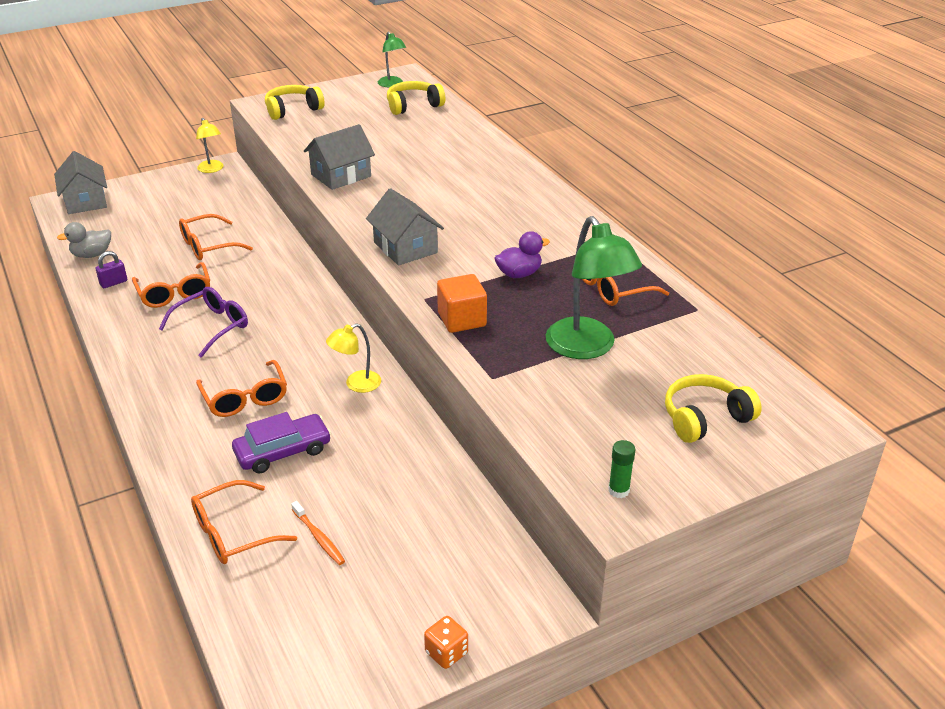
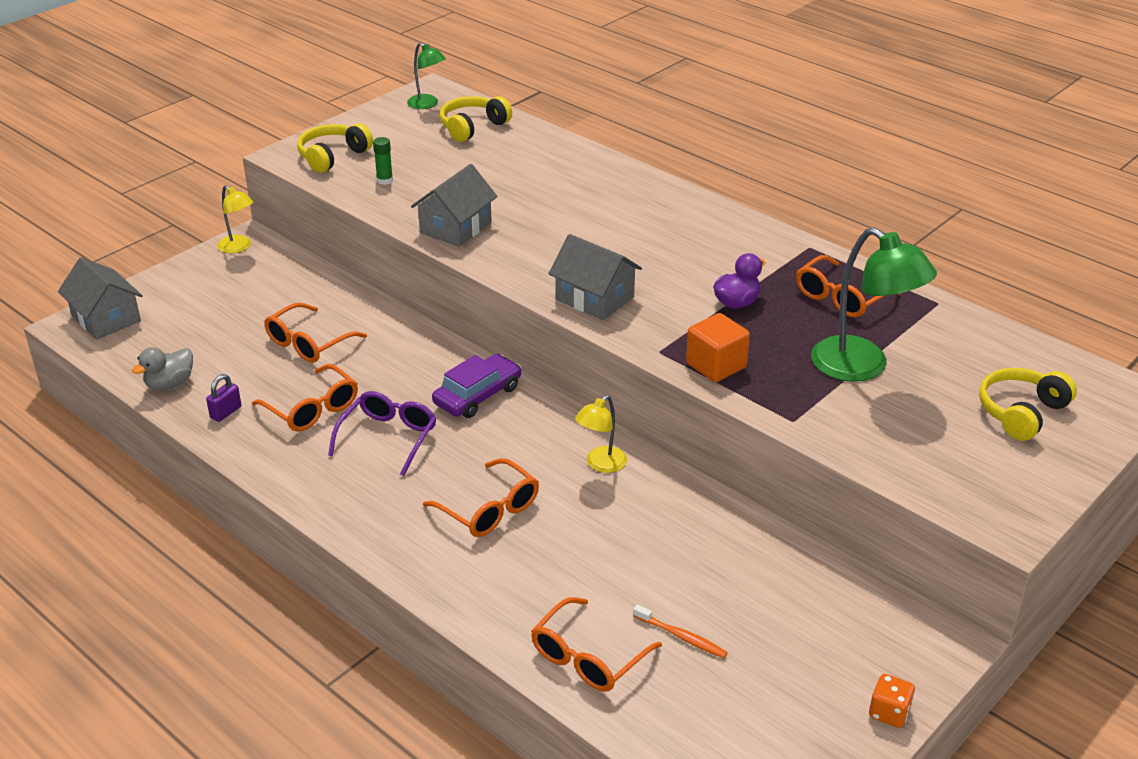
camera: 20 degrees left, 0 degrees up
purple car [232,412,331,474] -> purple car moved to [432,354,521,418]
green glue stick [608,440,635,498] -> green glue stick moved to [373,137,393,185]

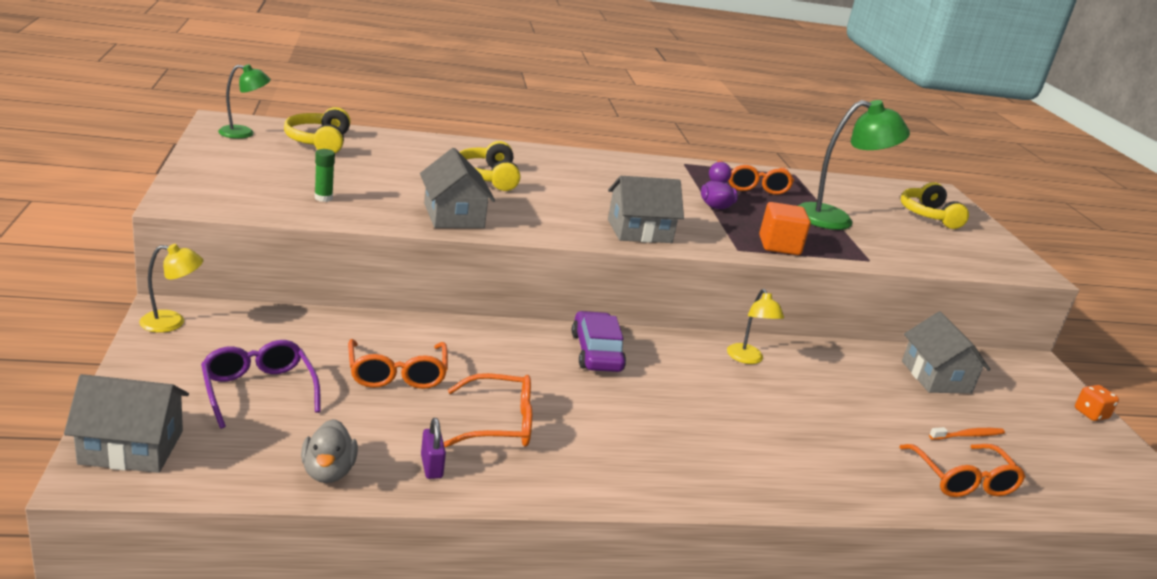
camera: 55 degrees left, 10 degrees down
yellow headphones [297,123,373,173] -> yellow headphones moved to [459,141,520,191]
purple glasses [328,391,436,476] -> purple glasses moved to [201,340,321,429]
orange glasses [423,458,539,537] -> none
none -> grey house [902,311,991,394]

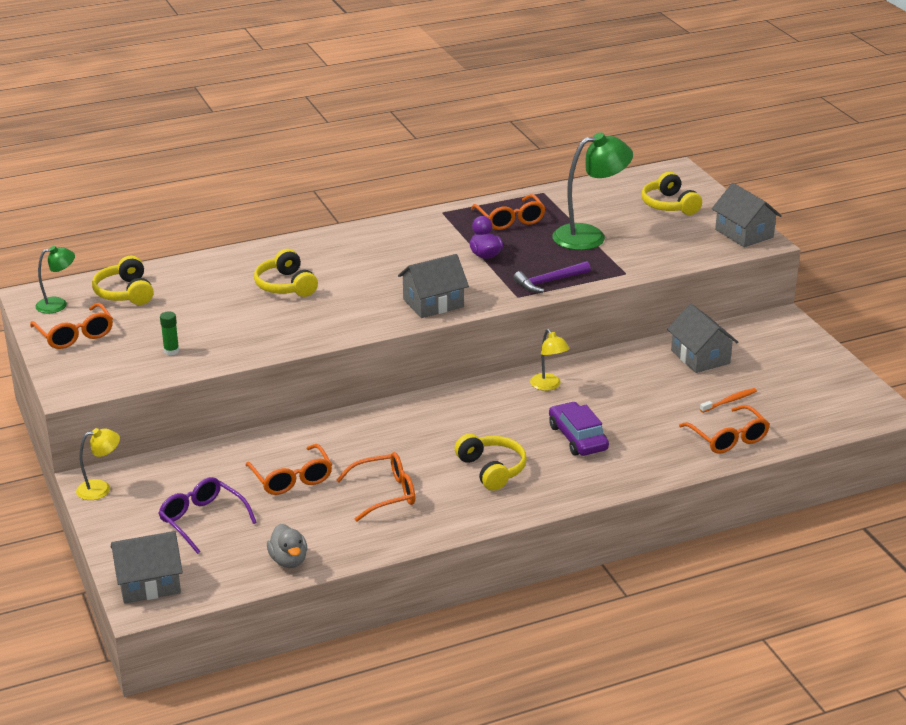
camera: 10 degrees left, 5 degrees up
grey house [420,148,495,228] -> grey house moved to [712,183,782,247]
purple padlock [421,418,446,479] -> none
purple car [572,311,626,372] -> purple car moved to [549,402,609,456]
orange cube [759,202,811,255] -> purple hammer [513,261,591,292]
orange dice [1075,385,1119,421] -> none
none -> orange glasses [30,303,113,349]
none -> yellow headphones [455,434,527,491]

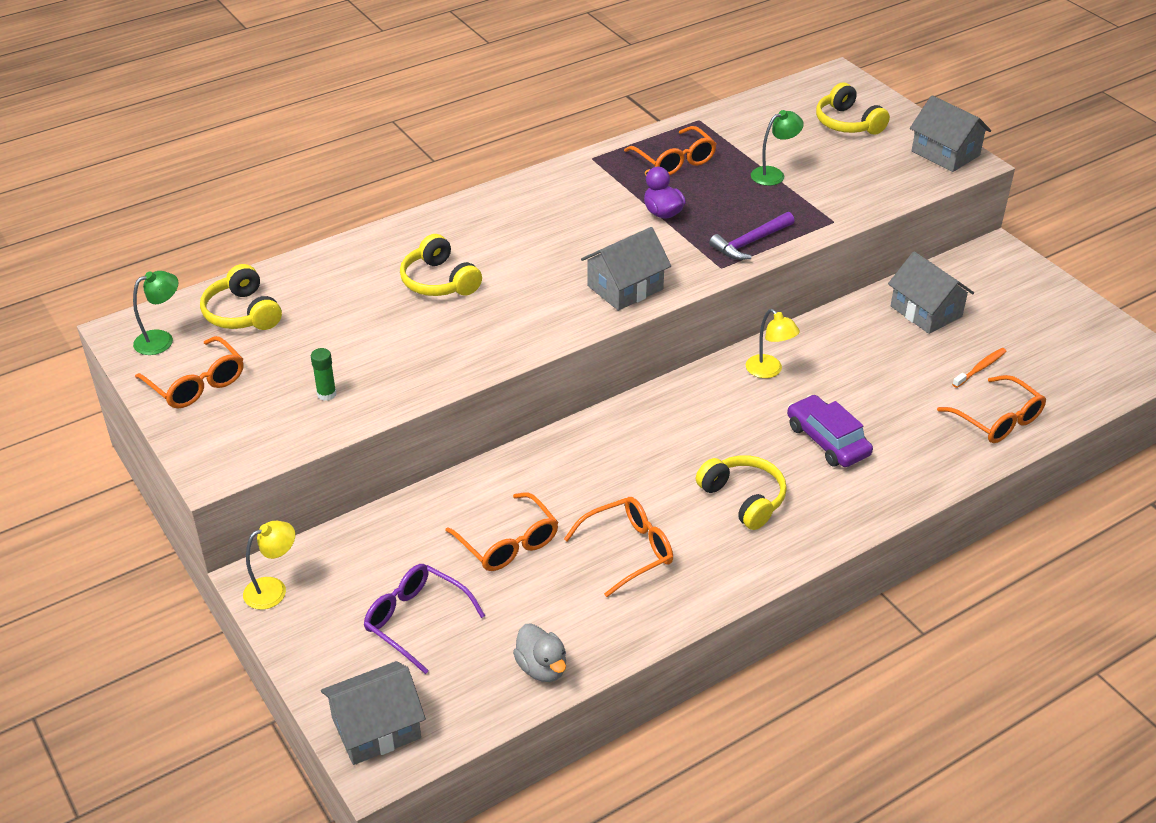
camera: 10 degrees left, 10 degrees up
green lamp [552,132,633,250] -> green lamp [751,110,804,186], size x0.55

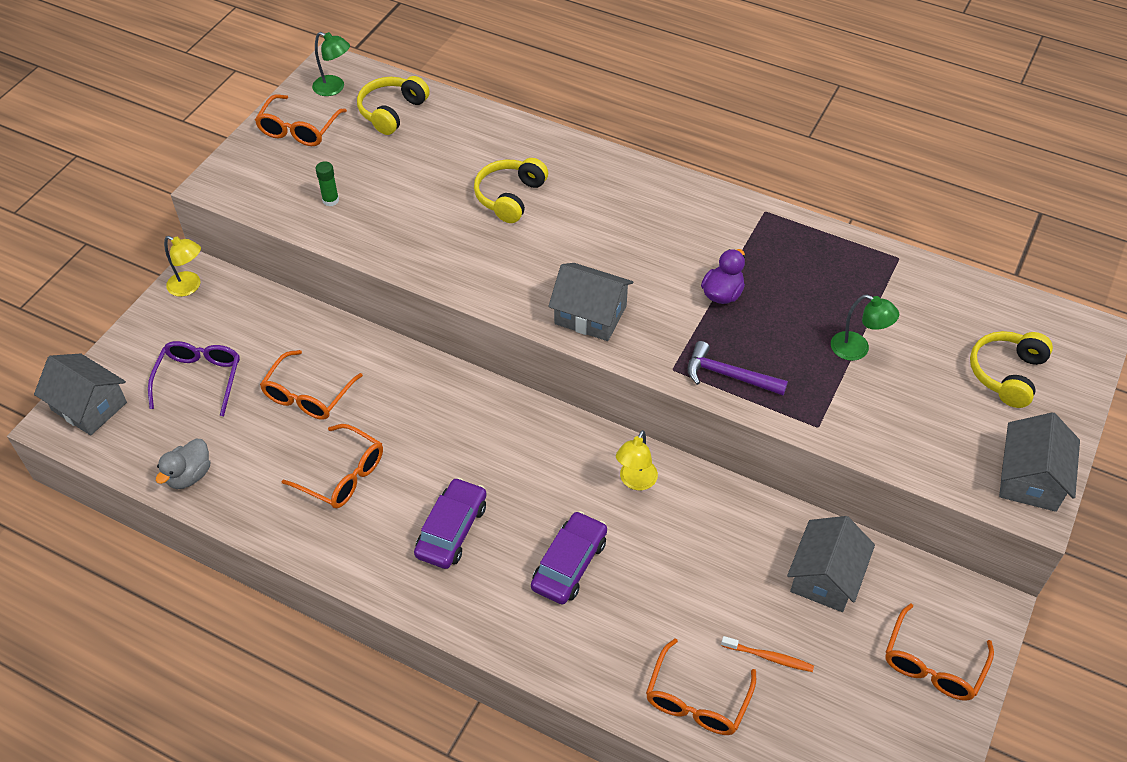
camera: 60 degrees right, 10 degrees up
orange glasses [624,126,716,175] -> orange glasses moved to [885,603,994,701]
yellow headphones [696,455,787,530] -> purple car [414,478,487,569]

